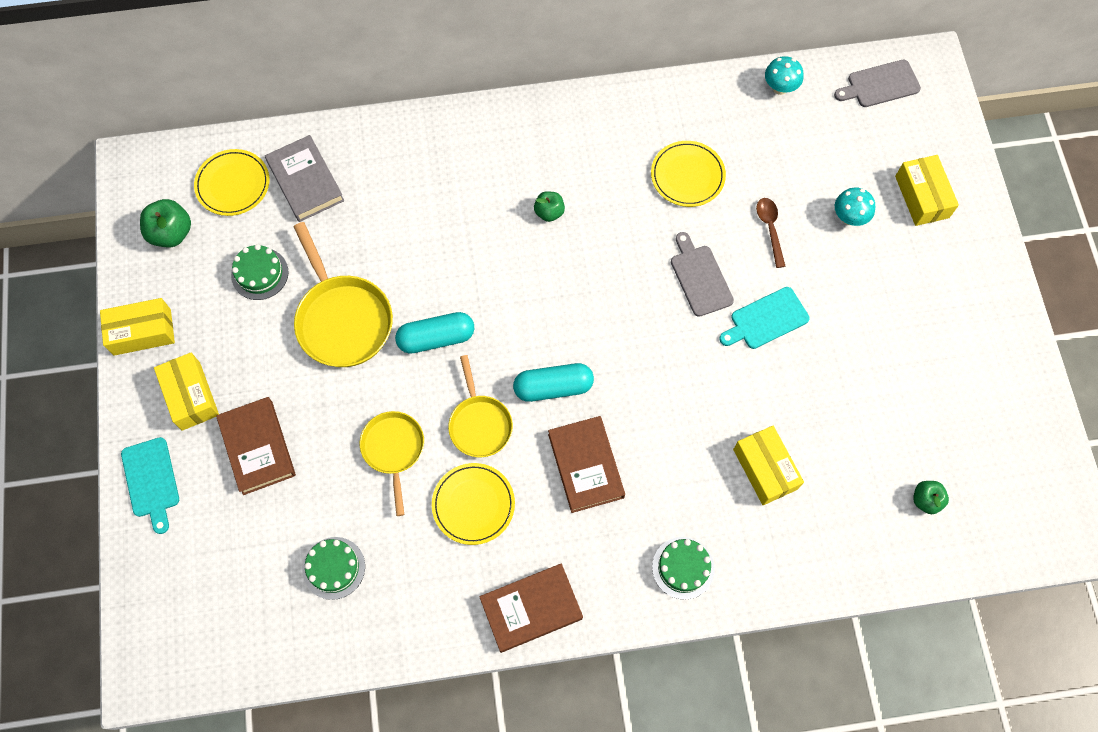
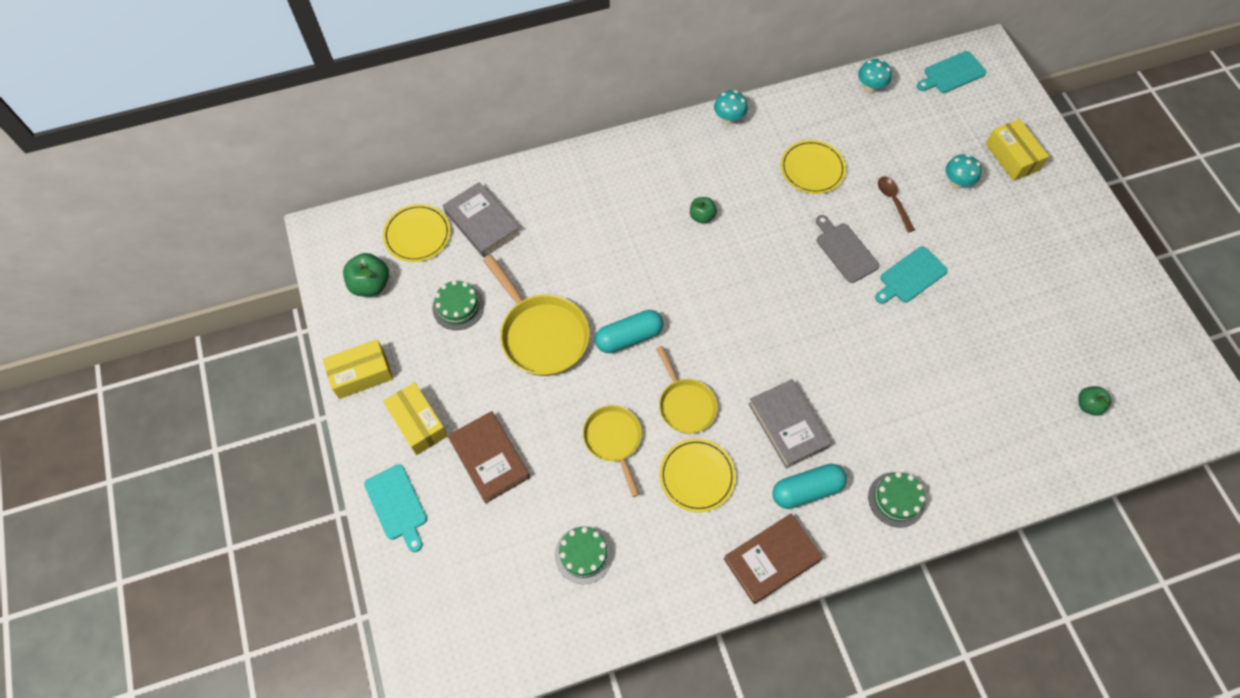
camera: 10 degrees left, 5 degrees down
turquoise capsule [513,363,594,402] -> turquoise capsule moved to [772,464,847,509]
brown book [548,416,625,513] -> grey book [748,379,832,469]
yellow box [733,426,804,505] -> none
grey cutting board [834,60,921,107] -> turquoise cutting board [917,51,987,93]
none -> turquoise mushroom [714,90,748,125]

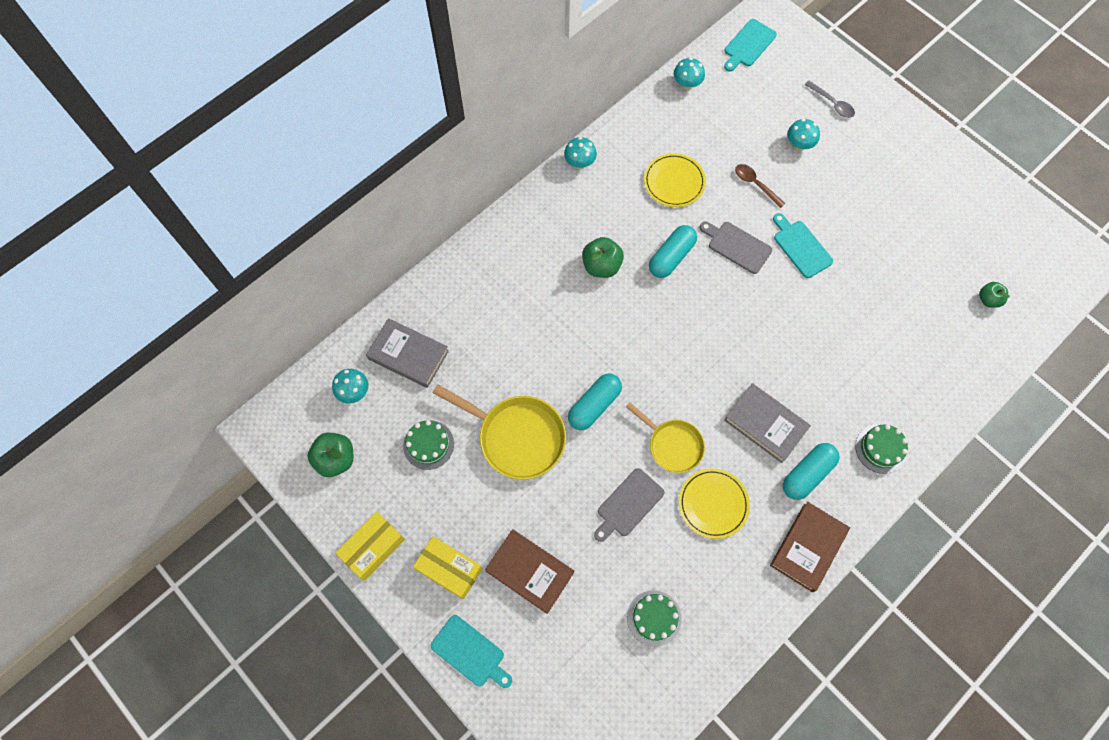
camera: 25 degrees left, 5 degrees up
yellow plate [383,204,451,262] -> turquoise mushroom [332,369,368,404]
yellow pan [583,405,642,497] -> grey cutting board [594,468,665,542]
green apple [690,197,717,224] -> green apple [582,237,624,278], size x1.57
turquoise cutting board [875,246,948,304] -> turquoise cutting board turned 120 degrees clockwise [773,213,833,278]
yellow box [985,119,1049,181] -> grey spoon [804,80,855,118]
none -> turquoise capsule [649,225,697,278]

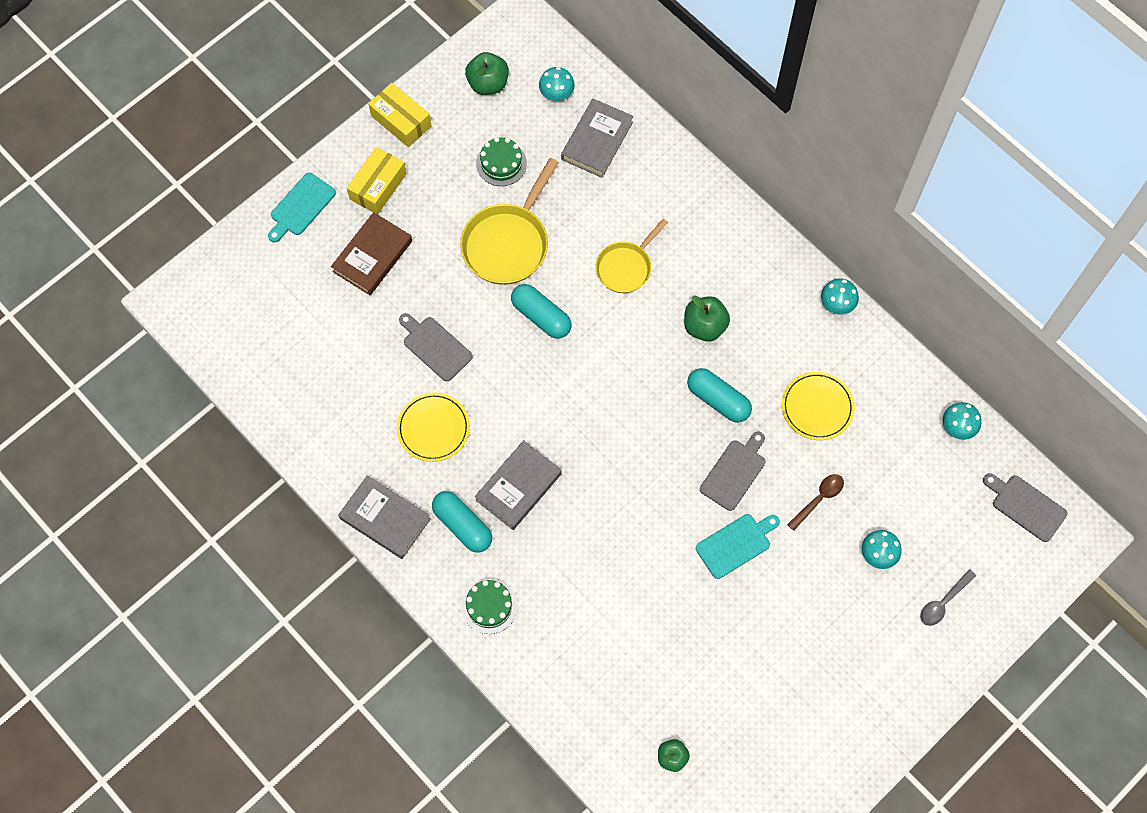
camera: 90 degrees right, 0 degrees up
yellow pan [626,402,705,473] -> yellow pan moved to [595,219,668,293]
green cake [627,590,681,647] -> none
turquoise cutting board [724,19,777,72] -> grey cutting board [983,473,1067,542]
brown book [770,502,850,592] -> grey book [338,475,431,559]

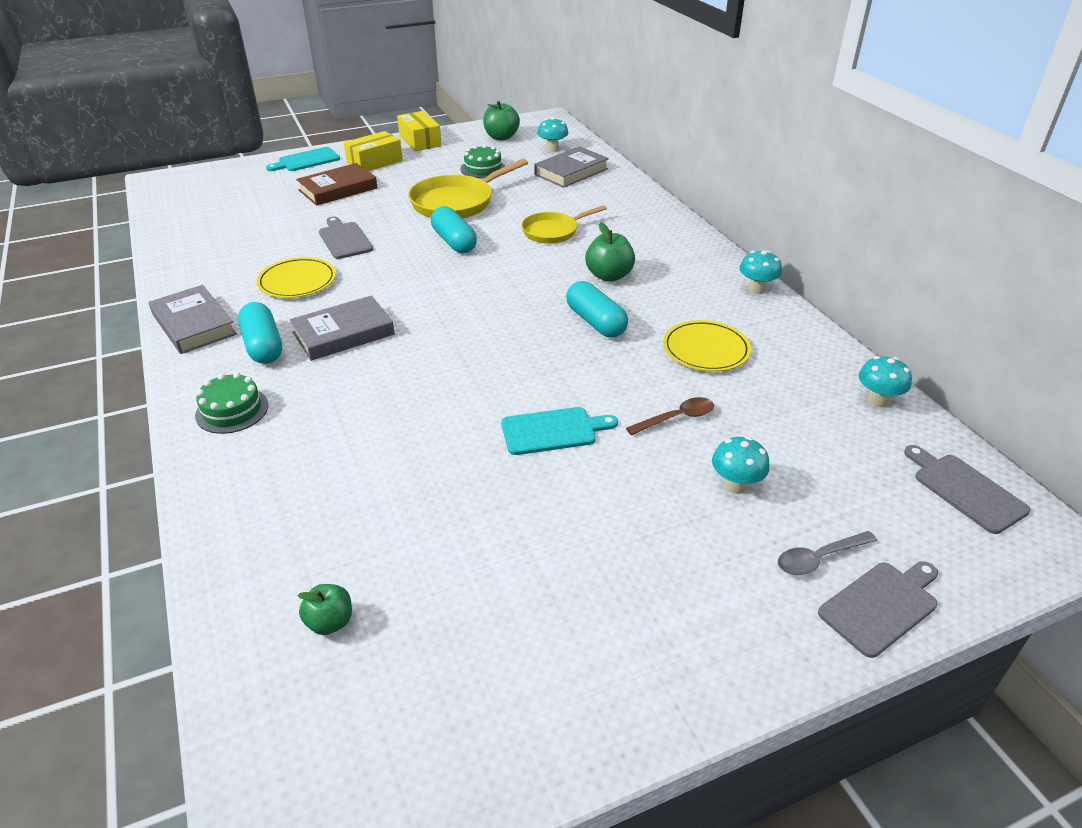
camera: 20 degrees right, 30 degrees down
grey cutting board [700,432,765,511] -> grey cutting board moved to [818,561,938,658]

